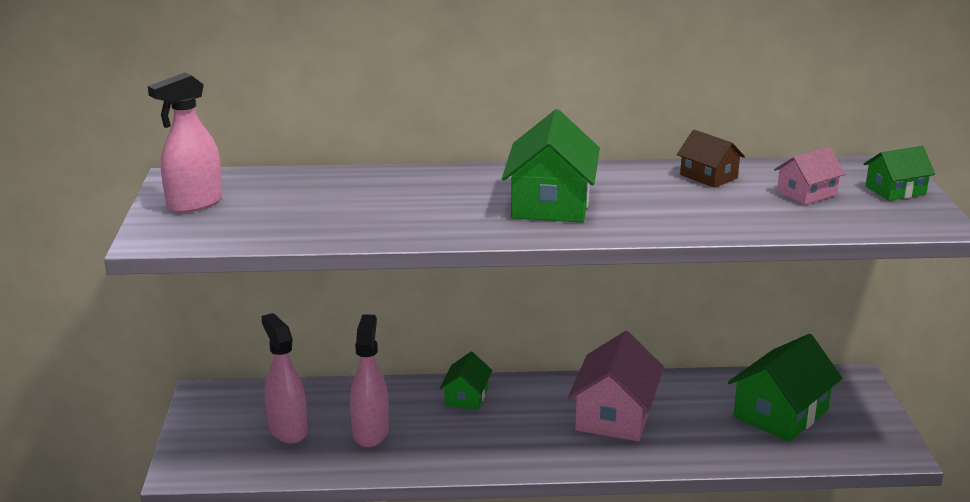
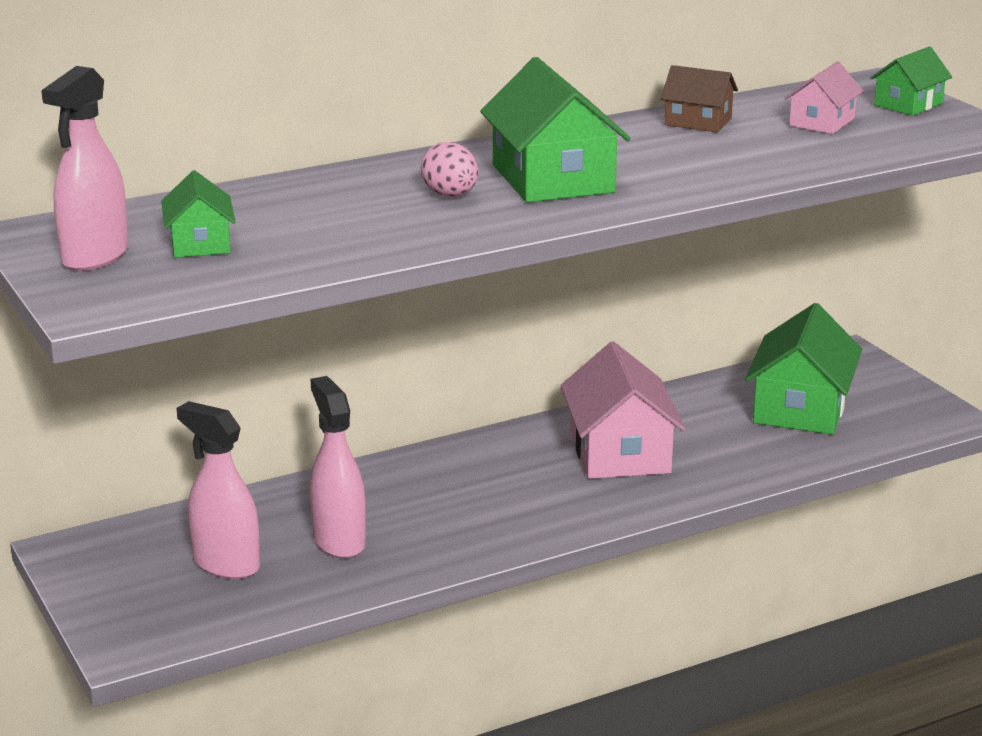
camera: 25 degrees left, 0 degrees up
green house [440,352,492,410] -> green house moved to [161,170,236,258]
none -> pink egg [421,142,479,197]

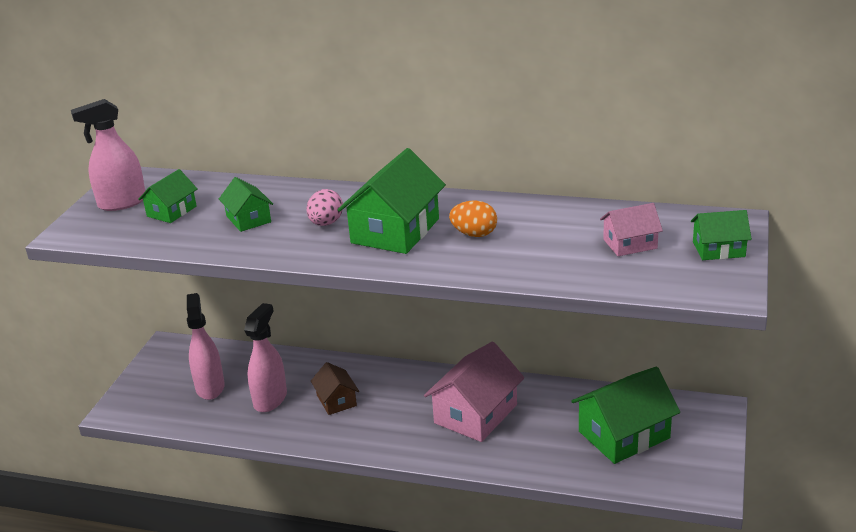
camera: 45 degrees right, 5 degrees up
brown house [661,65,738,132] -> brown house moved to [311,362,359,415]
none -> green house [219,177,273,232]
none -> orange egg [449,201,497,237]

